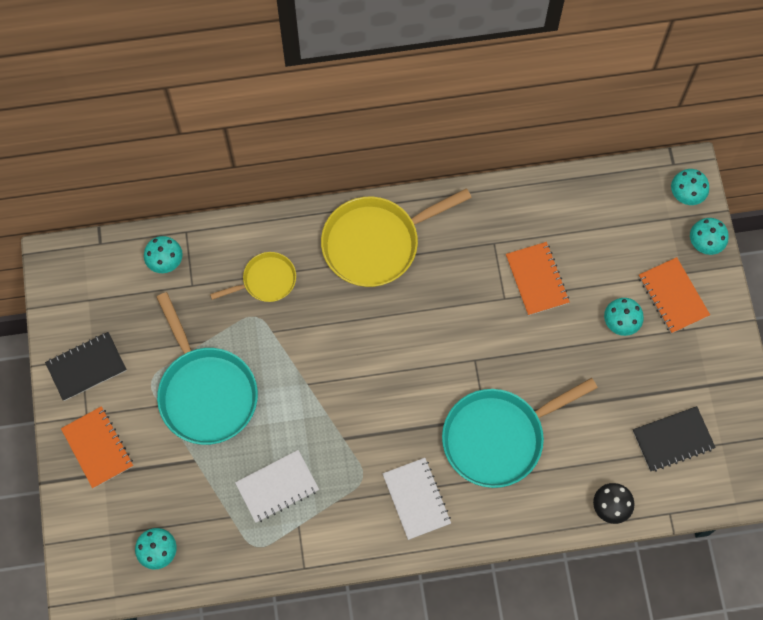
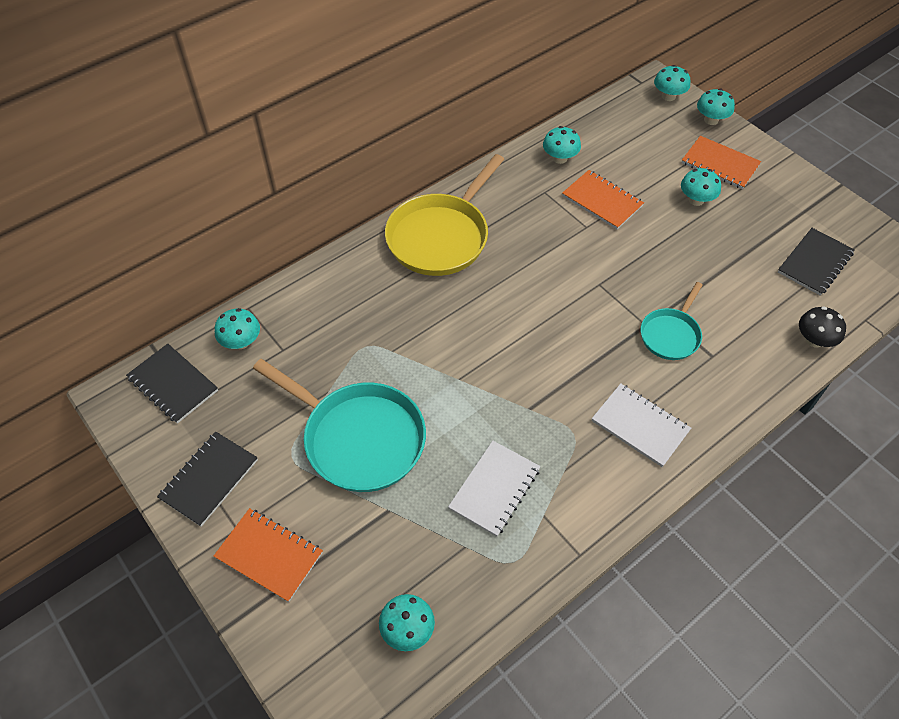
camera: 30 degrees left, 15 degrees down
yellow pan [210,252,296,302] -> none
turquoise pan [442,378,598,488] -> turquoise pan [641,282,703,360], size x0.55
none -> black notebook [126,344,218,424]
none -> turquoise mushroom [543,126,581,164]

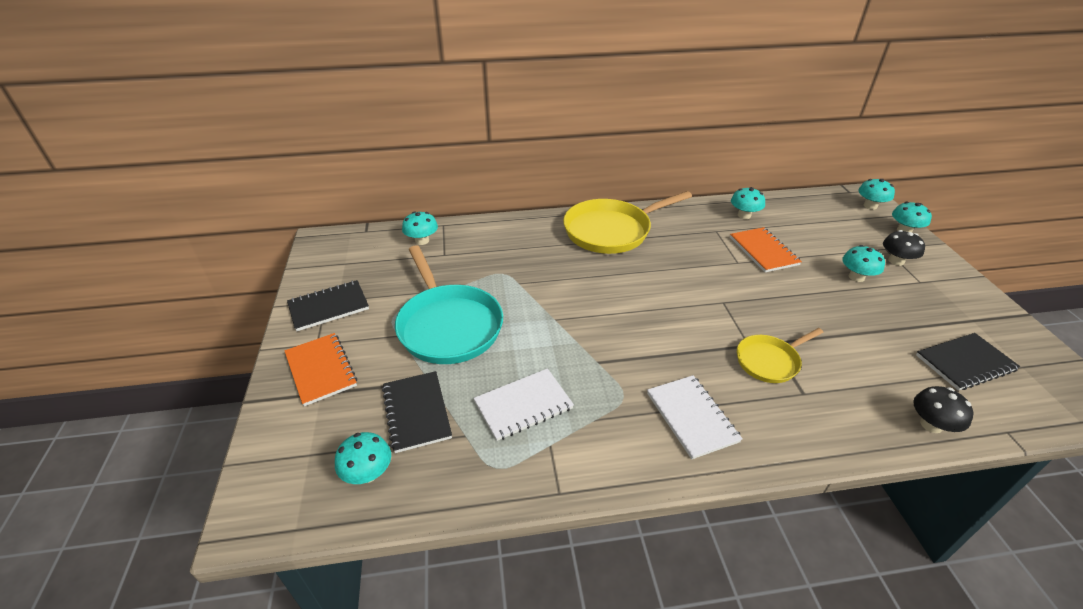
camera: 30 degrees right, 15 degrees down
black notebook [126,344,218,424] -> black notebook moved to [382,371,452,453]
turquoise pan [641,282,703,360] -> yellow pan [737,328,824,383]
orange notebook [682,136,761,189] -> black mushroom [883,230,925,266]

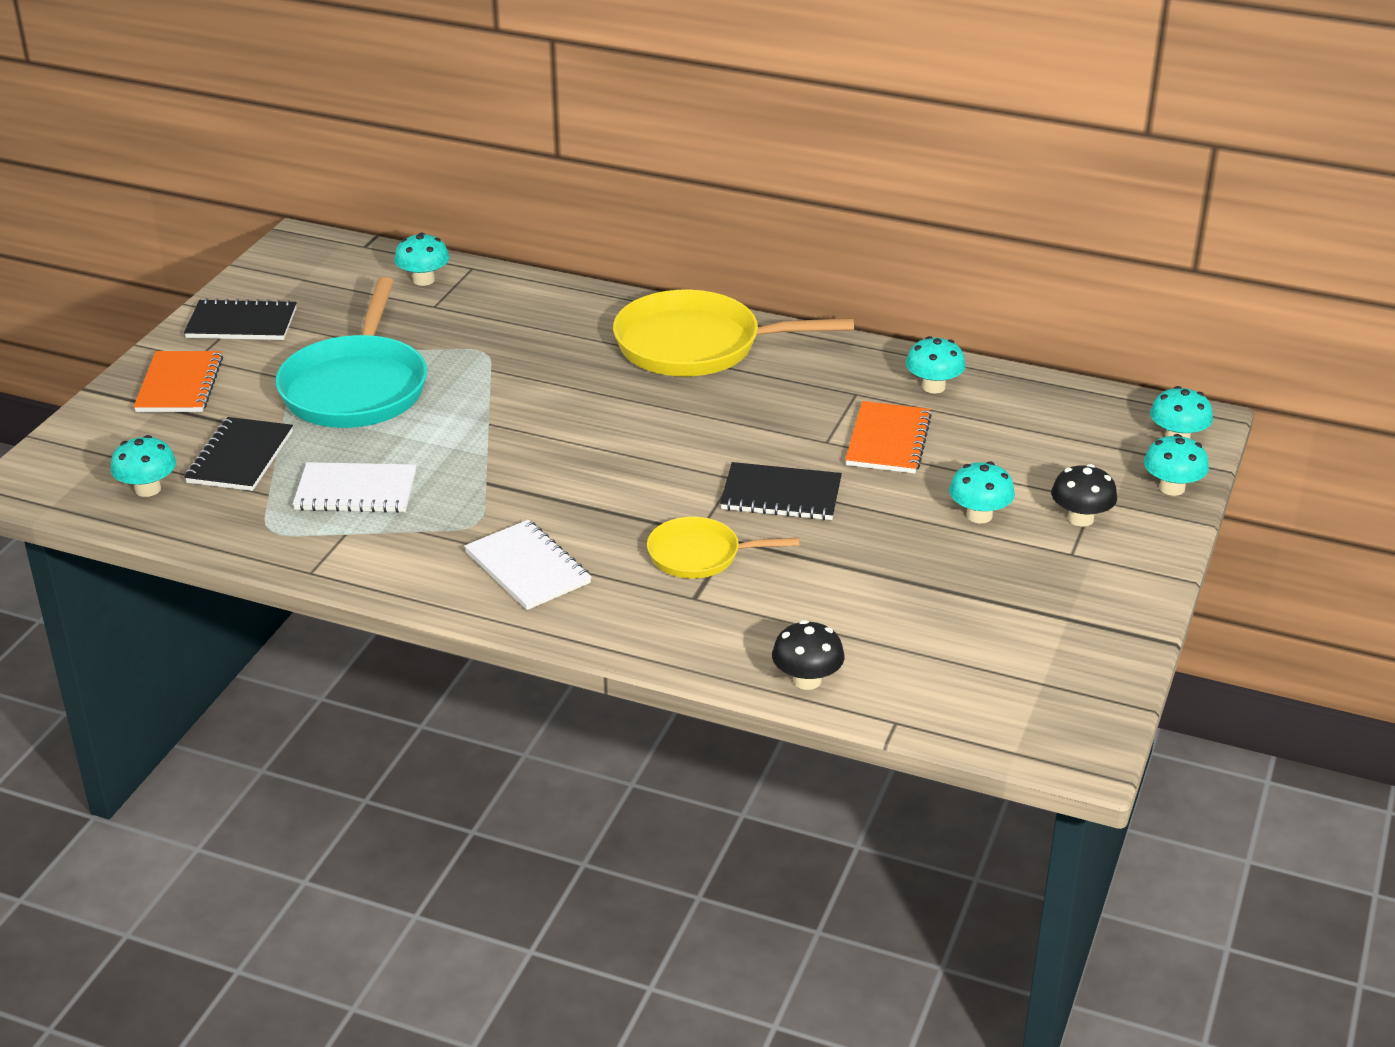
camera: 30 degrees right, 5 degrees down
white notebook [647,375,743,459] -> white notebook turned 45 degrees counterclockwise [464,520,592,610]
black notebook [916,333,1021,391] -> black notebook moved to [720,462,842,520]

